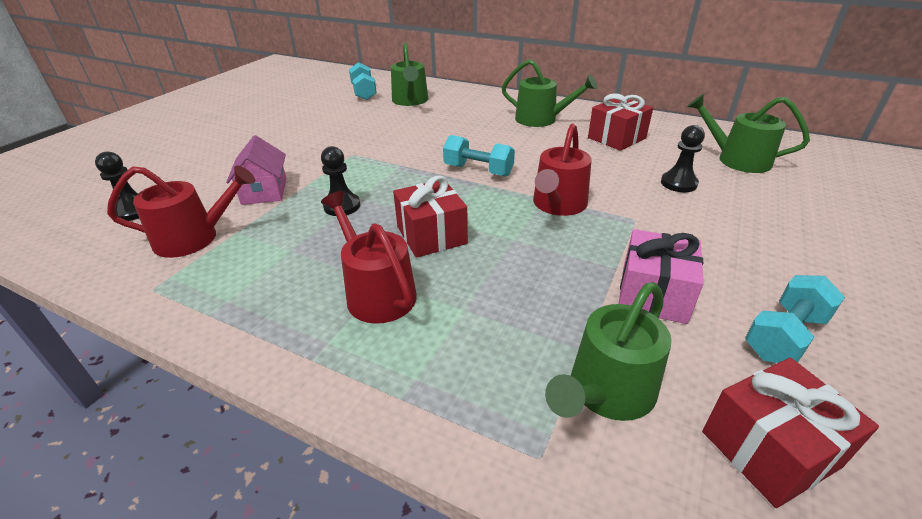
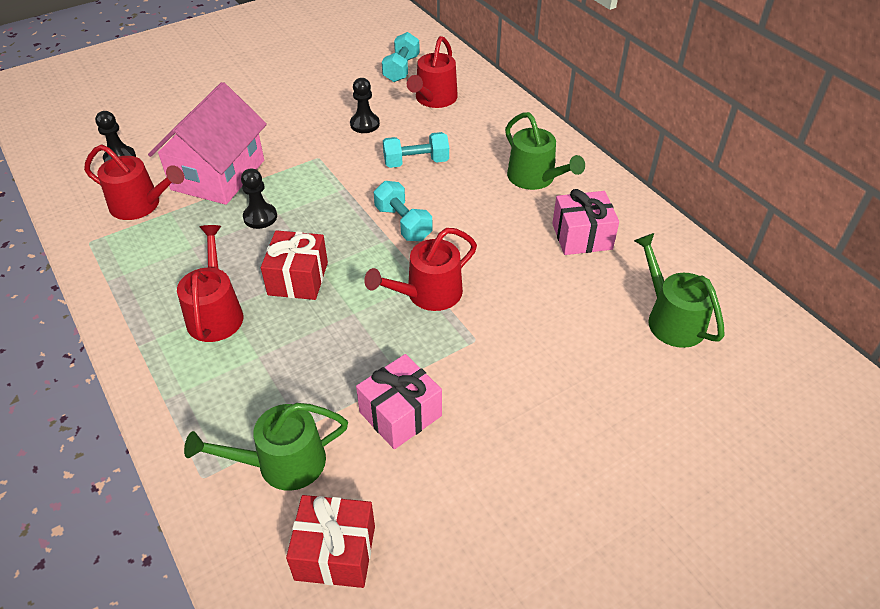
camera: 30 degrees right, 10 degrees up
pink house [226,135,286,205] -> pink house [148,82,267,205], size x1.80
green watering can [391,43,428,106] -> red watering can [407,36,458,108]
red gift [588,93,653,151] -> pink gift [552,189,619,255]
black pawn [661,125,705,192] -> black pawn moved to [350,78,380,133]
turquoise dumbbell [745,275,845,363] -> turquoise dumbbell moved to [383,132,449,168]

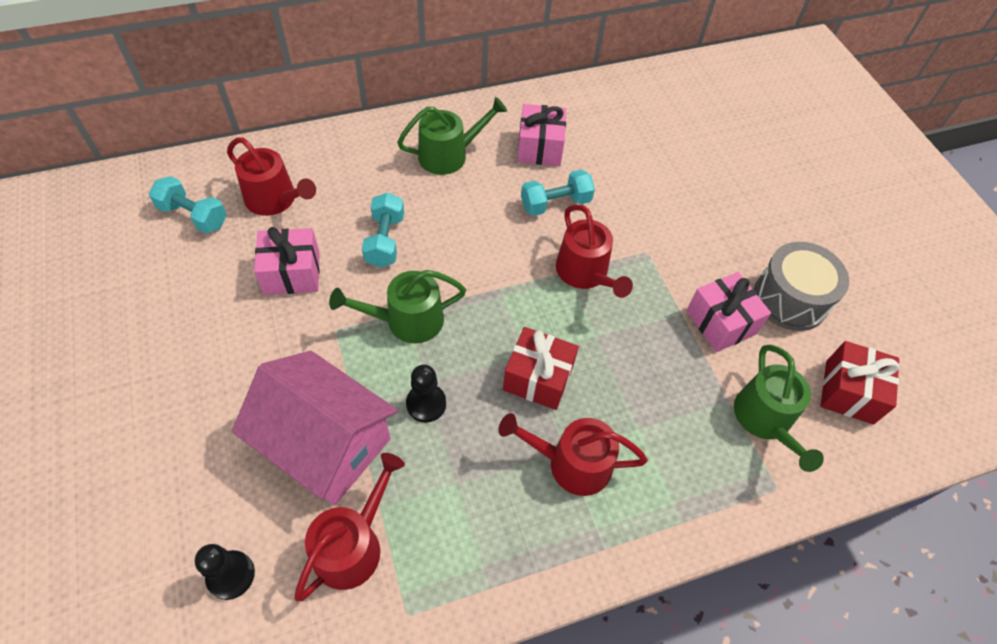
camera: 80 degrees left, 10 degrees up
black pawn [350,78,380,133] -> pink gift [254,227,320,295]
turquoise dumbbell [374,181,432,241] -> turquoise dumbbell moved to [521,169,595,216]
green watering can [634,233,725,348] -> green watering can moved to [329,270,466,343]
none -> grey drum [754,242,849,331]

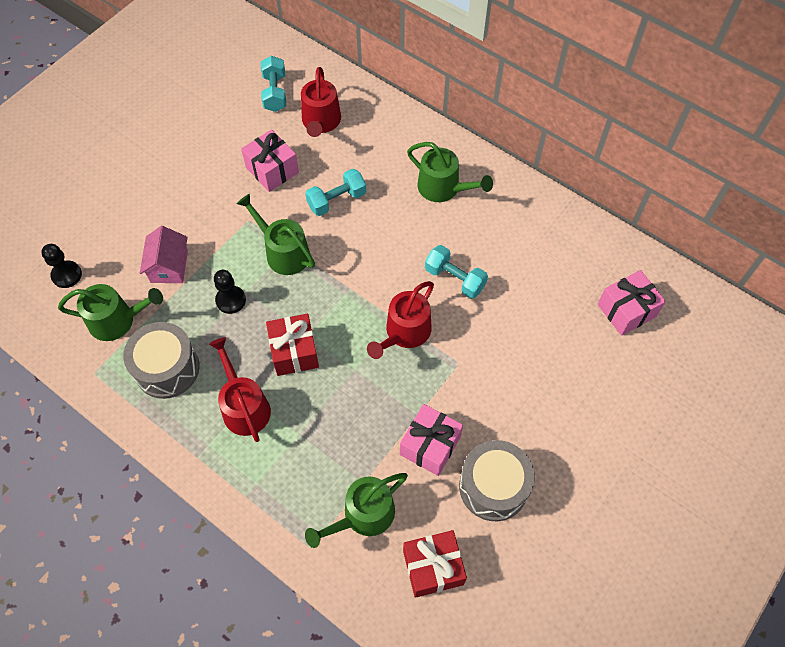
camera: 60 degrees right, 5 degrees up
pink house [232,351,398,505] -> pink house [140,226,188,283], size x0.55
red watering can [294,453,405,601] -> green watering can [58,284,163,341]
pink gift [517,104,566,166] -> pink gift moved to [598,270,666,336]
none -> grey drum [123,322,200,399]

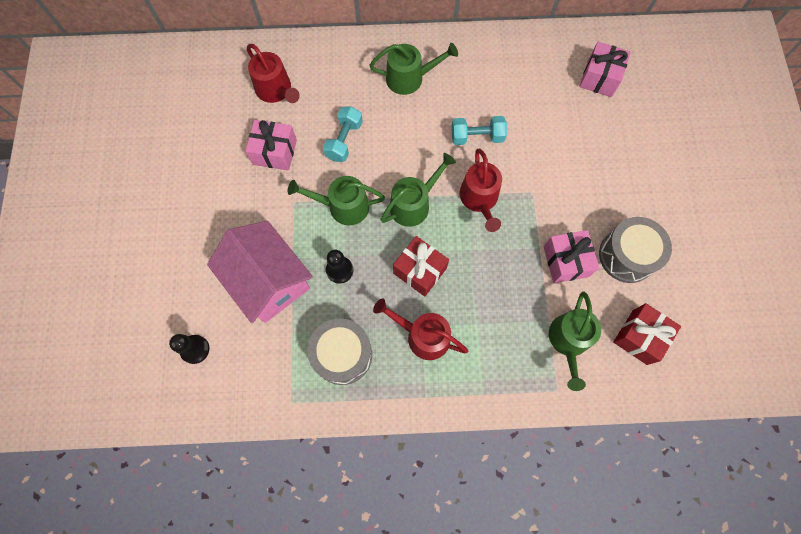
camera: 40 degrees left, 10 degrees up
green watering can [58,284,163,341] -> green watering can moved to [381,153,456,227]
pink house [140,226,188,283] -> pink house [207,221,313,323], size x1.80
turquoise dumbbell [261,56,286,112] -> none

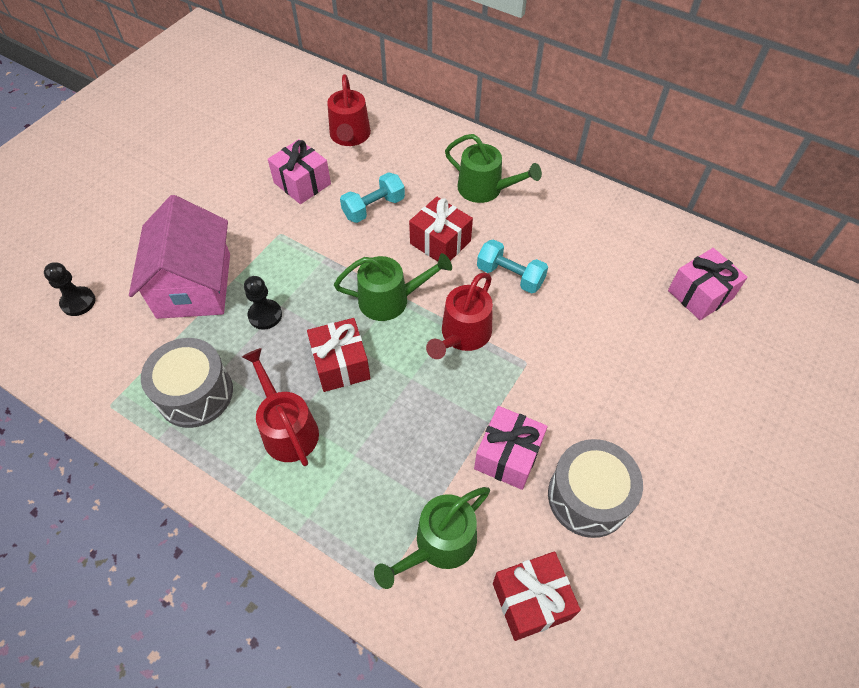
camera: 35 degrees right, 15 degrees down
green watering can [288,176,385,225] -> none
none -> red gift [409,197,473,261]

